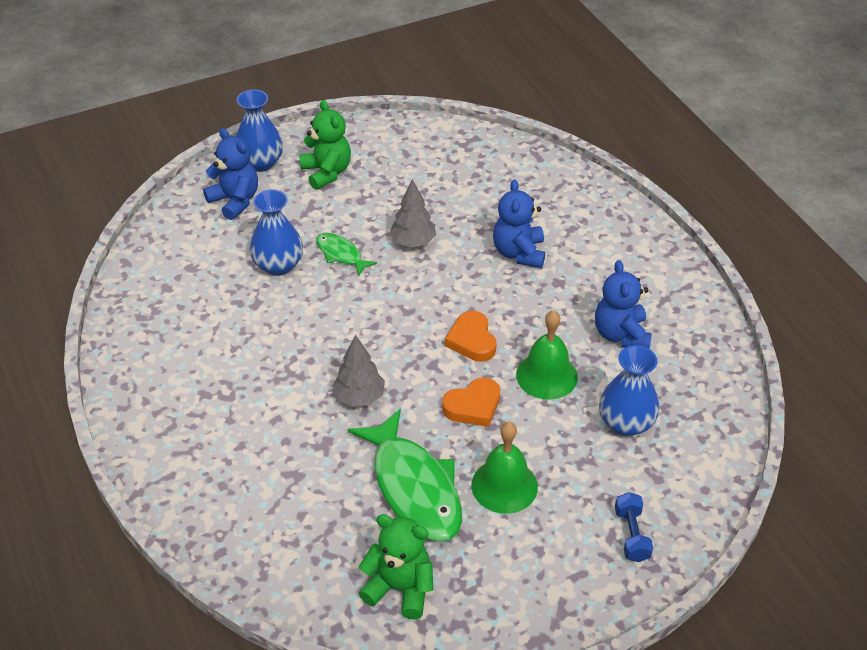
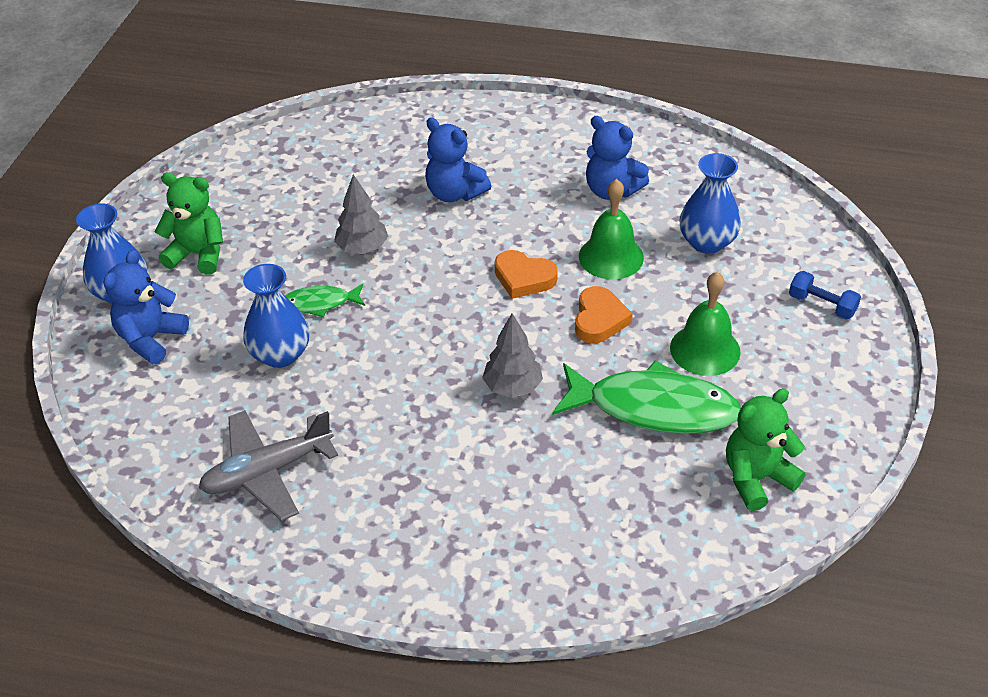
camera: 50 degrees left, 0 degrees up
blue teddy bear [203,128,258,220] -> blue teddy bear turned 60 degrees counterclockwise [103,250,189,364]
none -> grey plane [199,410,338,521]

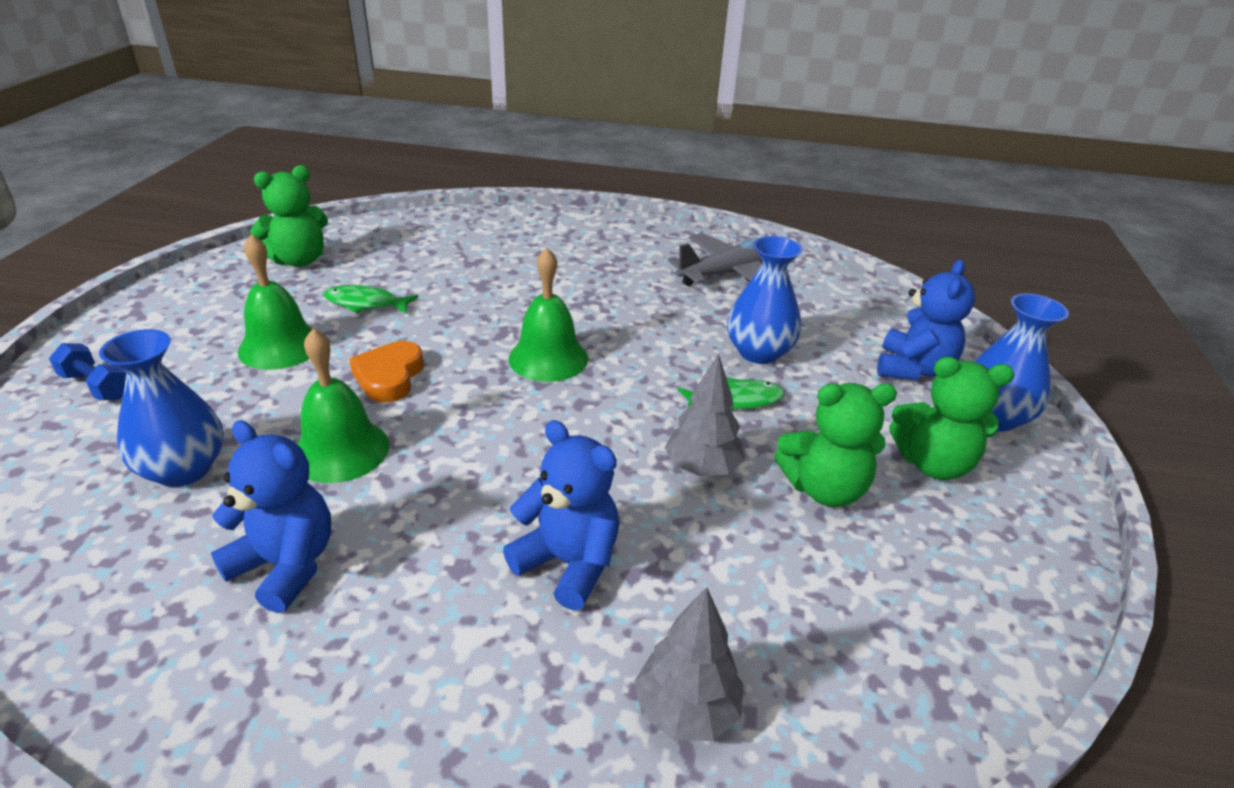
camera: 175 degrees right, 10 degrees down
grey tree [482,313,543,398] -> grey tree moved to [635,587,743,741]
orange heart [495,250,558,299] -> none
green fish [552,360,741,434] -> green fish [323,285,418,313], size x0.50
none -> green bell [509,248,588,382]
none -> green teddy bear [774,383,897,507]

